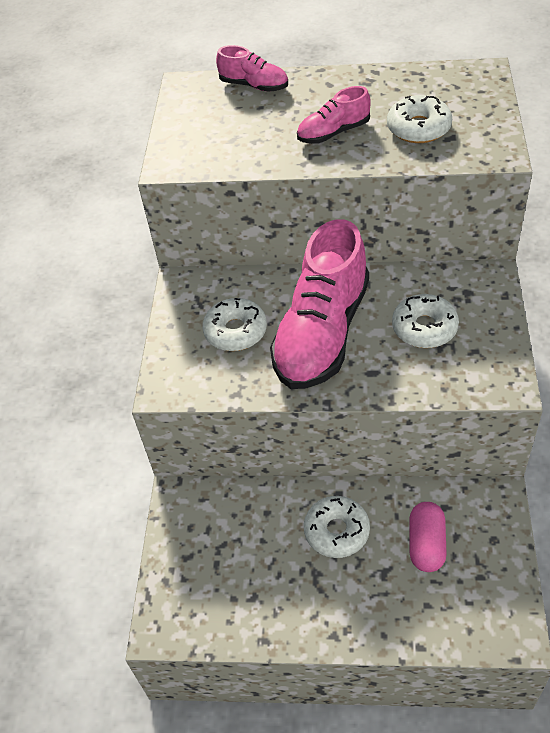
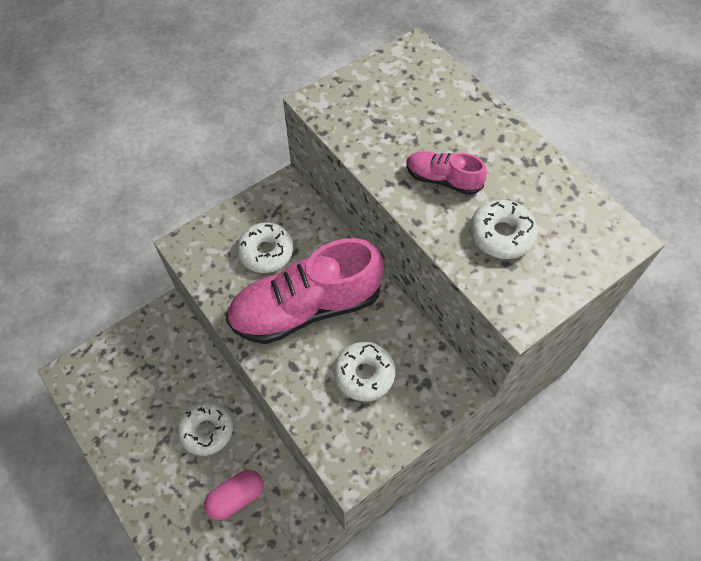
camera: 45 degrees right, 10 degrees up
pink shoe [216,45,288,92] -> none

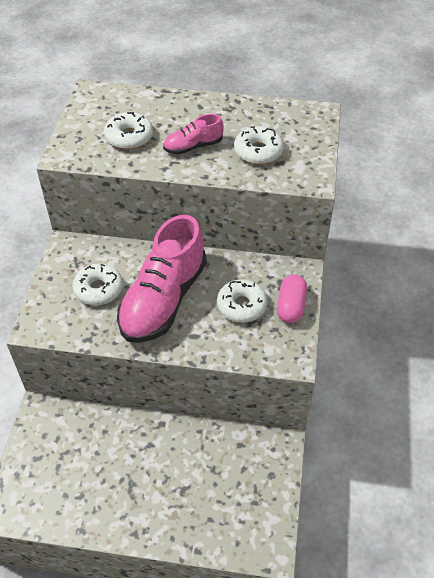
camera: 45 degrees left, 10 degrees down
white donut [177,401,233,456] -> white donut moved to [104,112,153,149]
pink capsule [204,470,263,520] -> pink capsule moved to [277,274,307,323]

